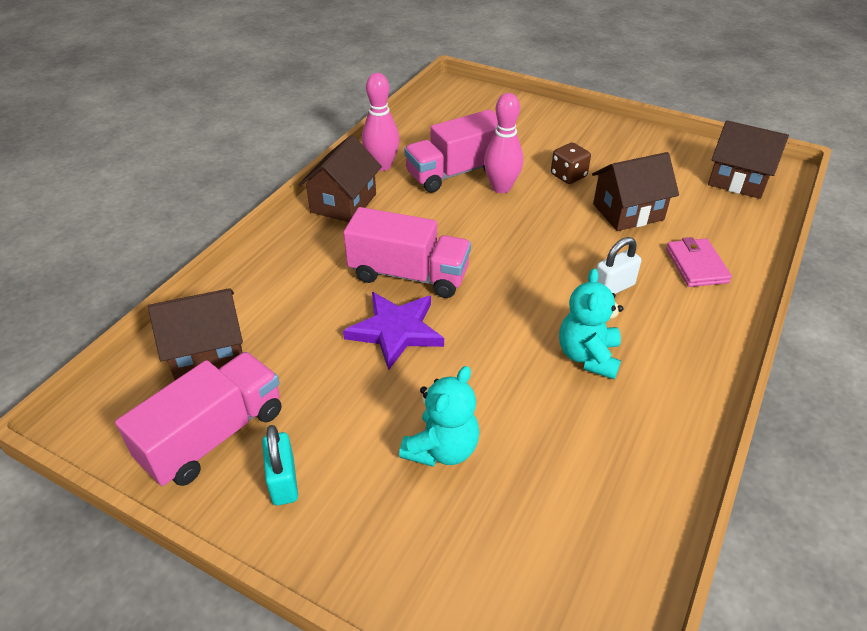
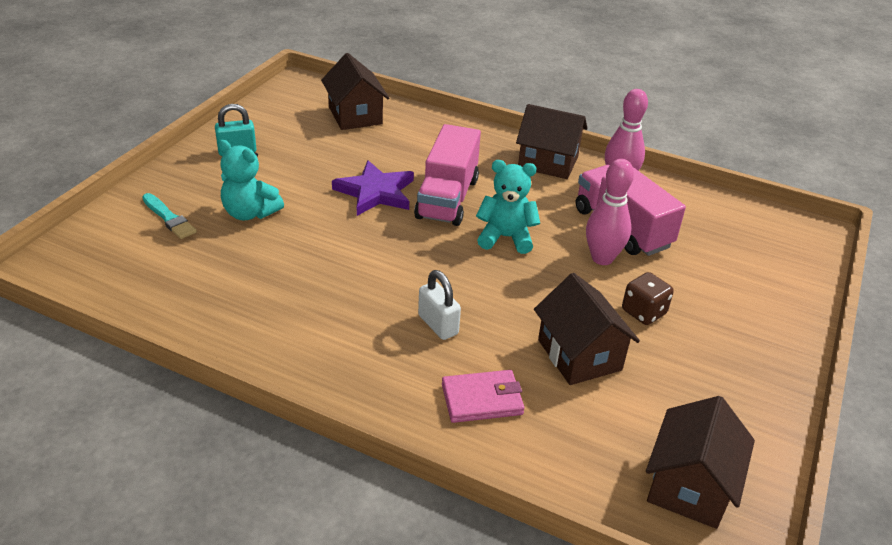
camera: 85 degrees right, 5 degrees down
pink truck [115,352,281,486] -> none
turquoise teddy bear [559,268,623,379] -> turquoise teddy bear moved to [476,160,540,254]
none -> turquoise brush [142,193,197,239]

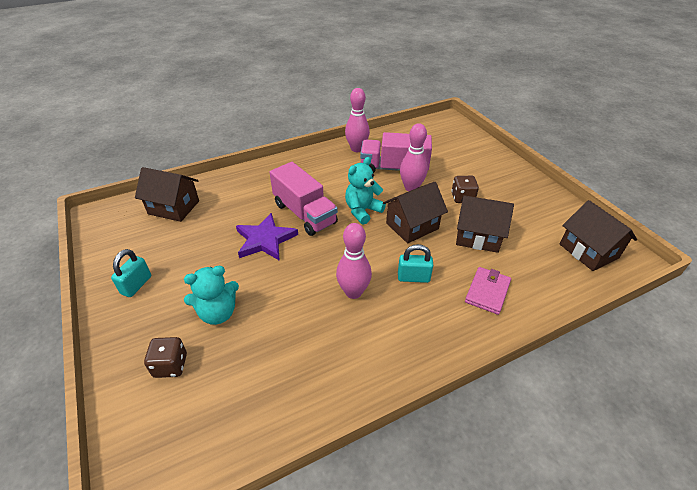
camera: 50 degrees left, 5 degrees up
turquoise brush [142,193,197,239] -> brown dice [144,337,187,378]
white padlock [418,270,461,340] -> turquoise padlock [398,244,433,283]
brown house [516,104,587,179] -> brown house moved to [383,182,448,244]
none -> pink bowling pin [336,223,372,299]

